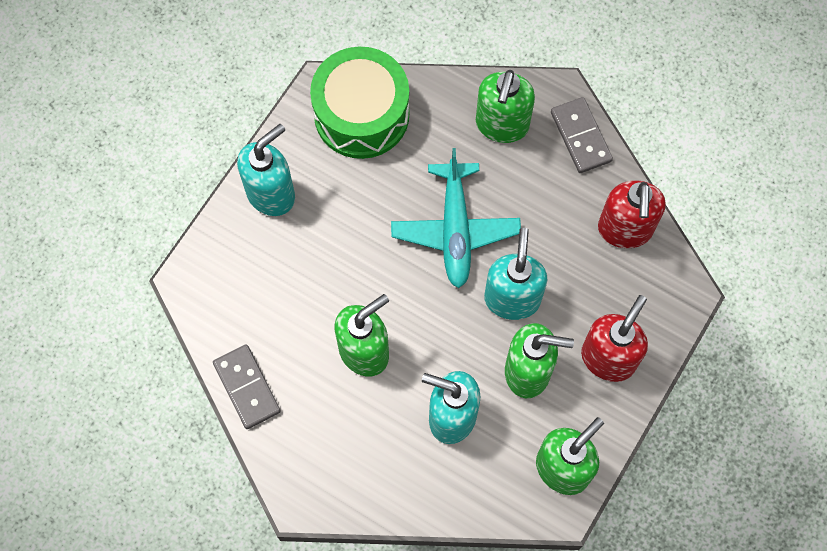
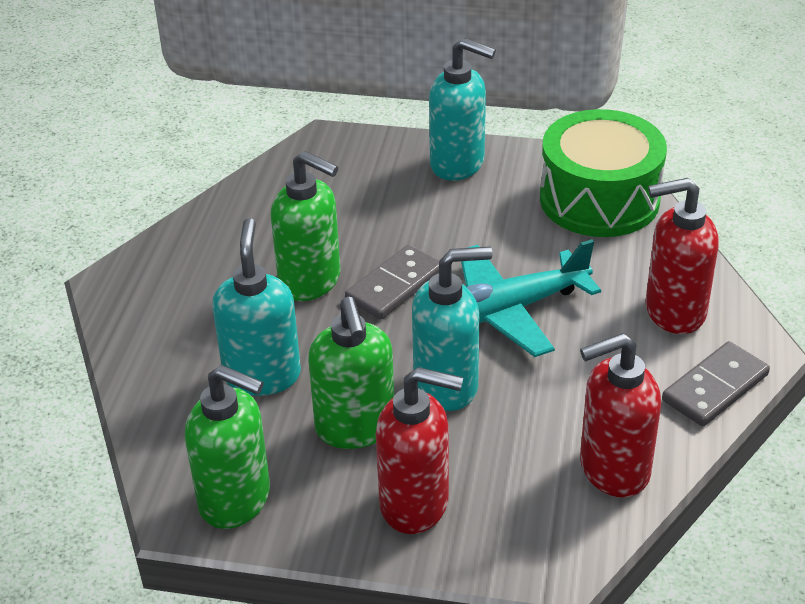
camera: 70 degrees right, 30 degrees down
grey domino [213,344,281,429] -> grey domino moved to [345,244,439,320]
green soap dispenser [476,70,535,143] -> red soap dispenser [646,178,718,334]

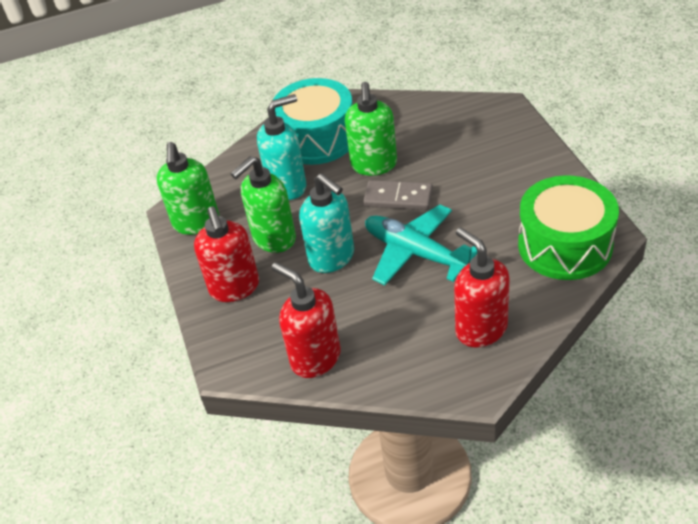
camera: 65 degrees right, 5 degrees up
turquoise soap dispenser [429,38,496,181] -> none
grey domino [662,341,770,427] -> none
none -> turquoise drum [273,78,353,165]

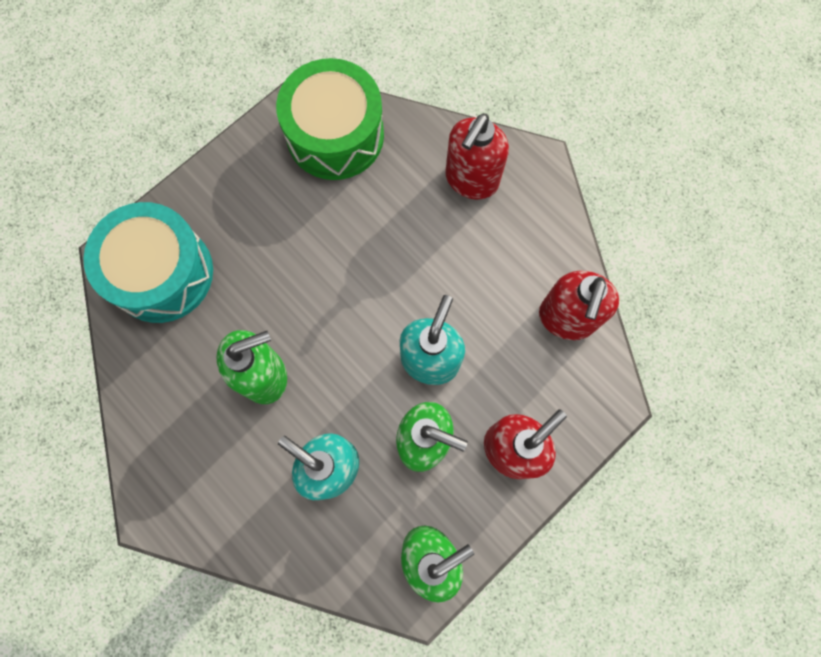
camera: 120 degrees left, 30 degrees up
turquoise drum [273,78,353,165] -> turquoise drum moved to [83,202,213,323]
grey domino [363,180,433,210] -> none
turquoise plane [365,205,477,285] -> none

